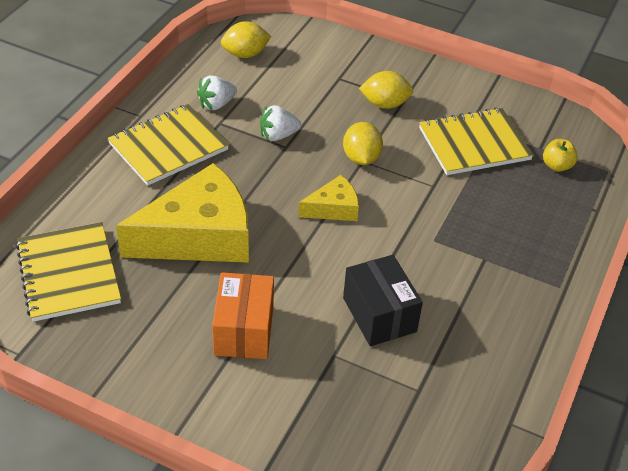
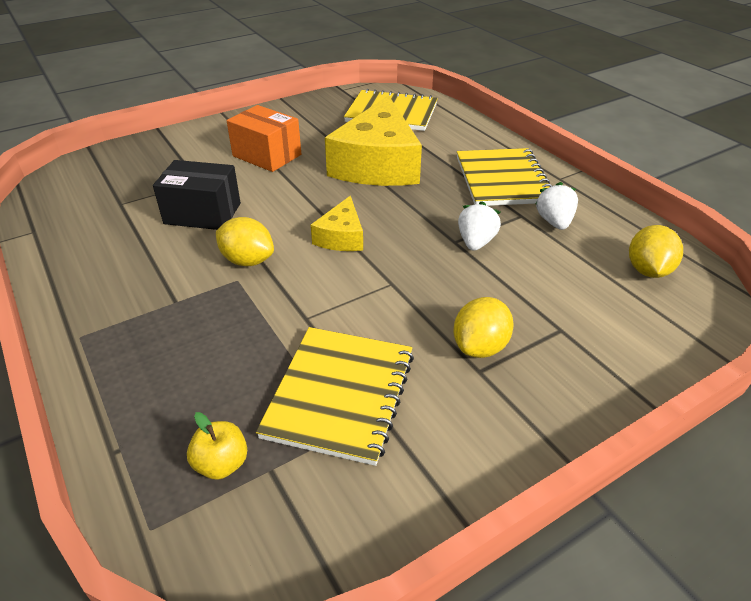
camera: 125 degrees right, 5 degrees down
yellow lemon [343,122,383,165] -> yellow lemon moved to [216,217,274,266]

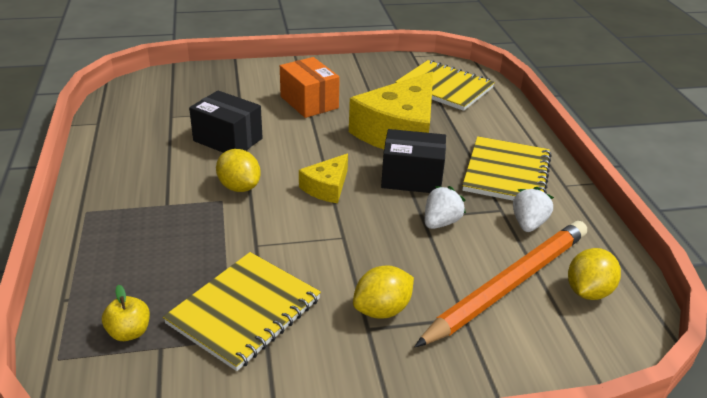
camera: 20 degrees right, 5 degrees down
none -> black box [381,129,446,193]
none -> orange pencil [415,221,587,347]

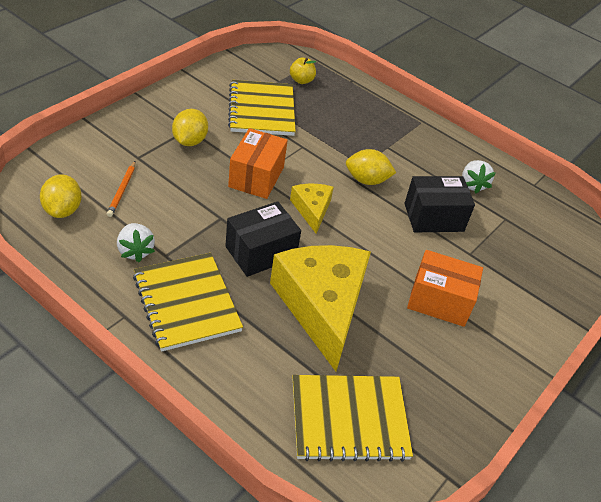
camera: 135 degrees right, 10 degrees up
orange pencil [415,221,587,347] -> orange pencil [107,161,135,217], size x0.41
white strawberry [424,186,466,229] -> white strawberry moved to [462,160,496,193]
none -> orange box [228,128,288,199]

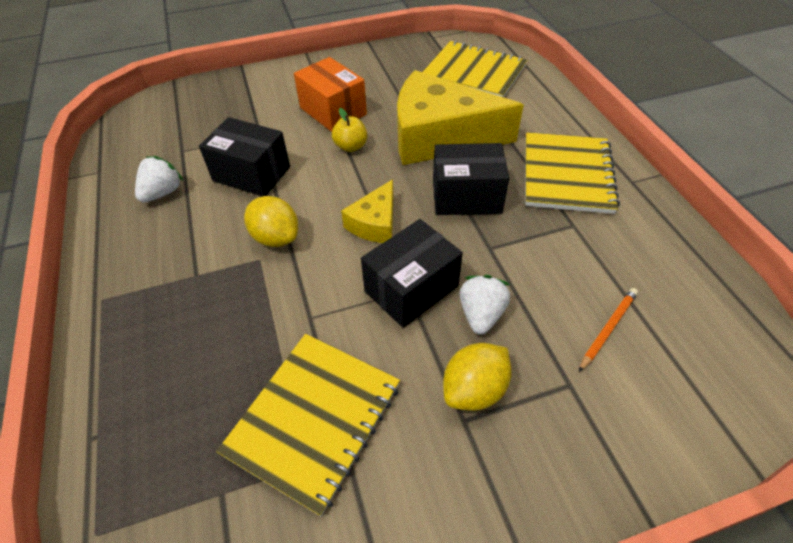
camera: 140 degrees left, 5 degrees up
yellow lemon [40,174,82,218] -> none
white strawberry [117,223,155,262] -> white strawberry moved to [459,275,510,334]
orange box [228,128,288,199] -> black box [361,219,463,328]
yellow cheese [270,245,371,371] -> yellow cheese turned 75 degrees clockwise [397,70,524,165]
yellow apple [290,57,316,84] -> yellow apple moved to [332,108,367,152]

